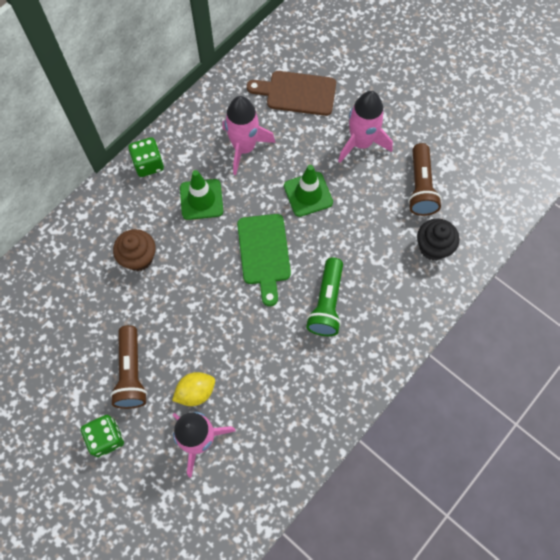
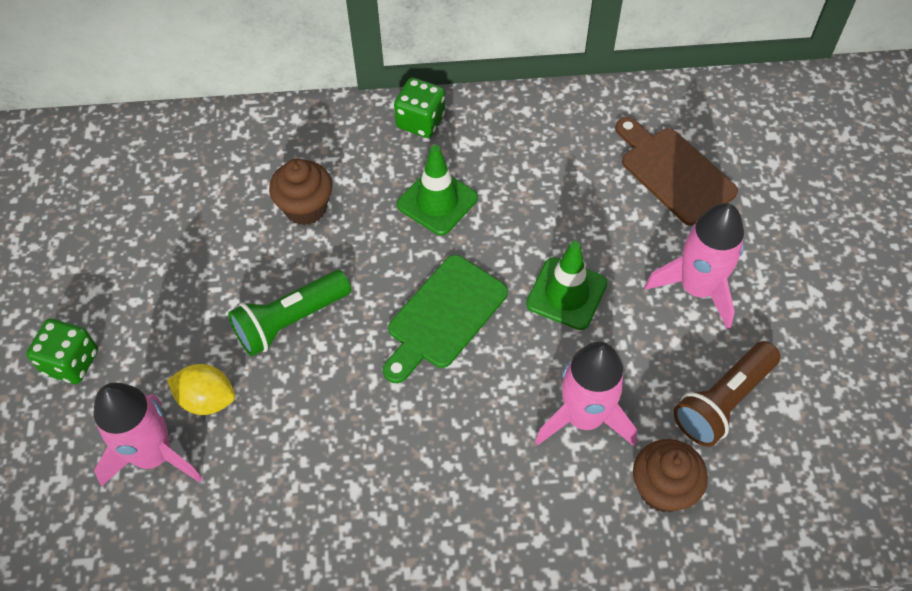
camera: 45 degrees right, 10 degrees down
brown flashlight [110,325,148,409] -> none
pink rocket [222,96,276,175] -> pink rocket moved to [535,342,637,446]
green flashlight [306,258,343,336] -> green flashlight moved to [228,270,351,356]
black cupcake [417,218,459,261] -> brown cupcake [633,439,708,513]

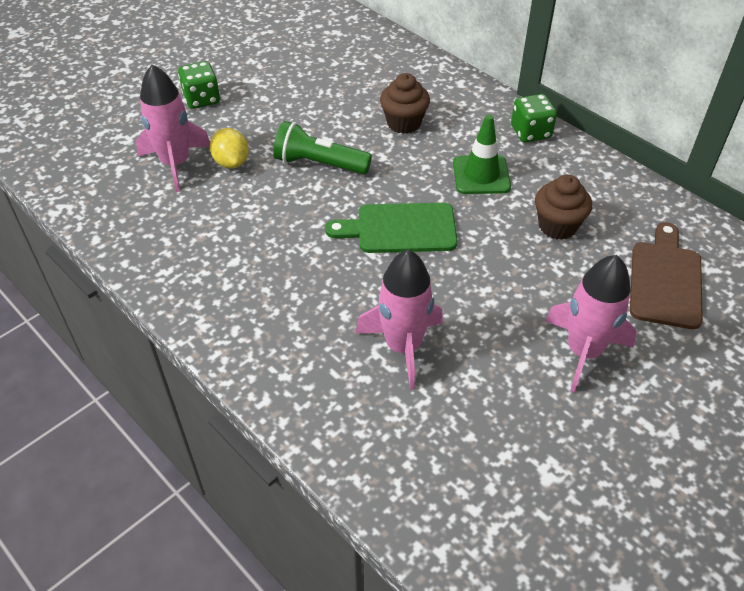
camera: 50 degrees right, 10 degrees down
green traffic cone [526,241,607,330] -> none
brown cupcake [633,439,708,513] -> brown cupcake moved to [535,175,592,240]
brown flashlight [673,341,780,447] -> none

